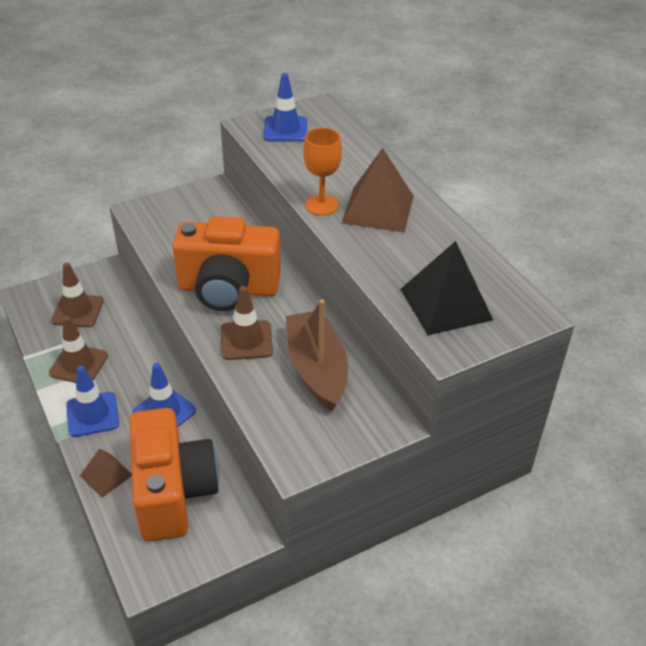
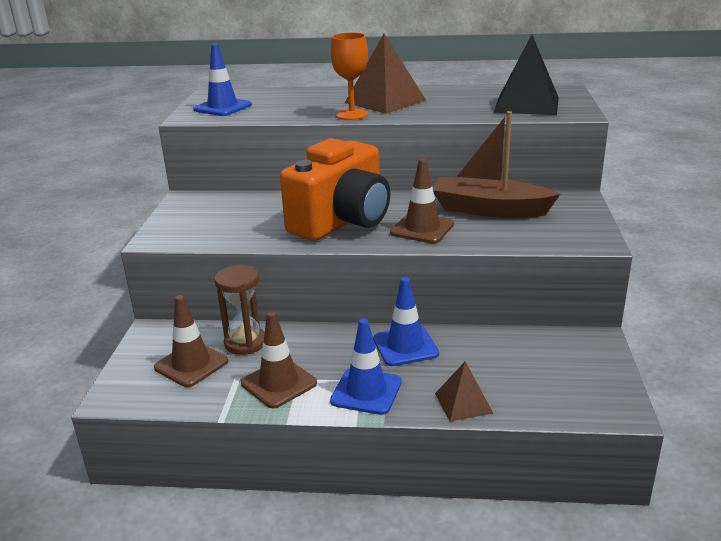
camera: 55 degrees left, 15 degrees down
orange camera [129,408,219,542] -> none
none -> brown hourglass [214,265,265,355]

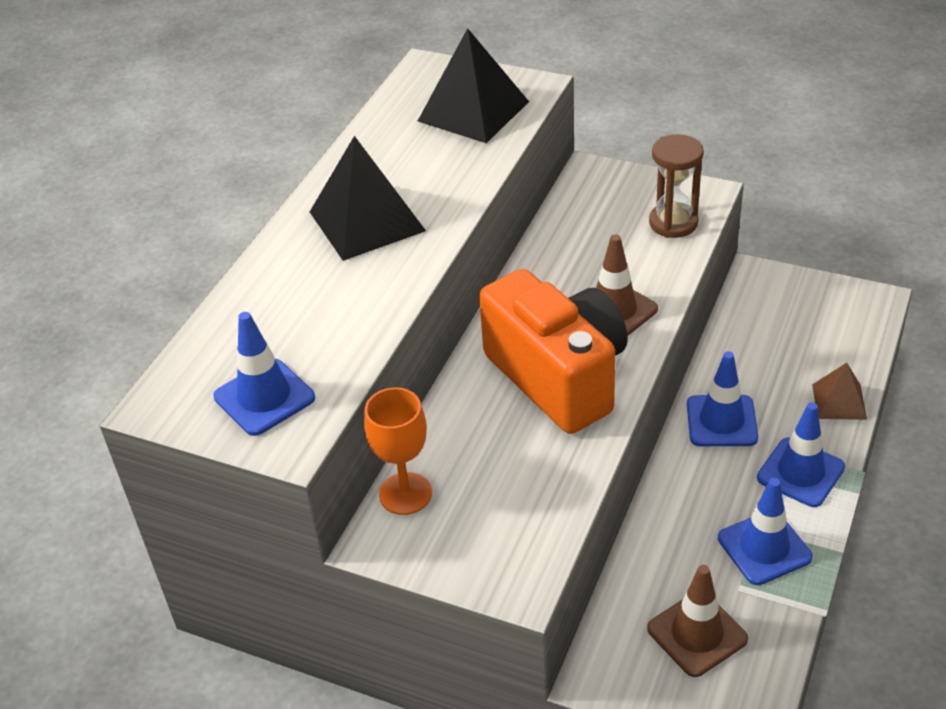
camera: 70 degrees left, 15 degrees up
brown hourglass [214,265,265,355] -> brown hourglass moved to [649,134,704,238]
brown traffic cone [241,312,317,408] -> blue traffic cone [718,478,813,585]
orange goblet [331,33,368,120] -> orange goblet moved to [364,387,432,515]
brown pyramid [345,34,426,114] -> black pyramid [310,136,426,261]
brown boat [433,111,560,218] -> none

